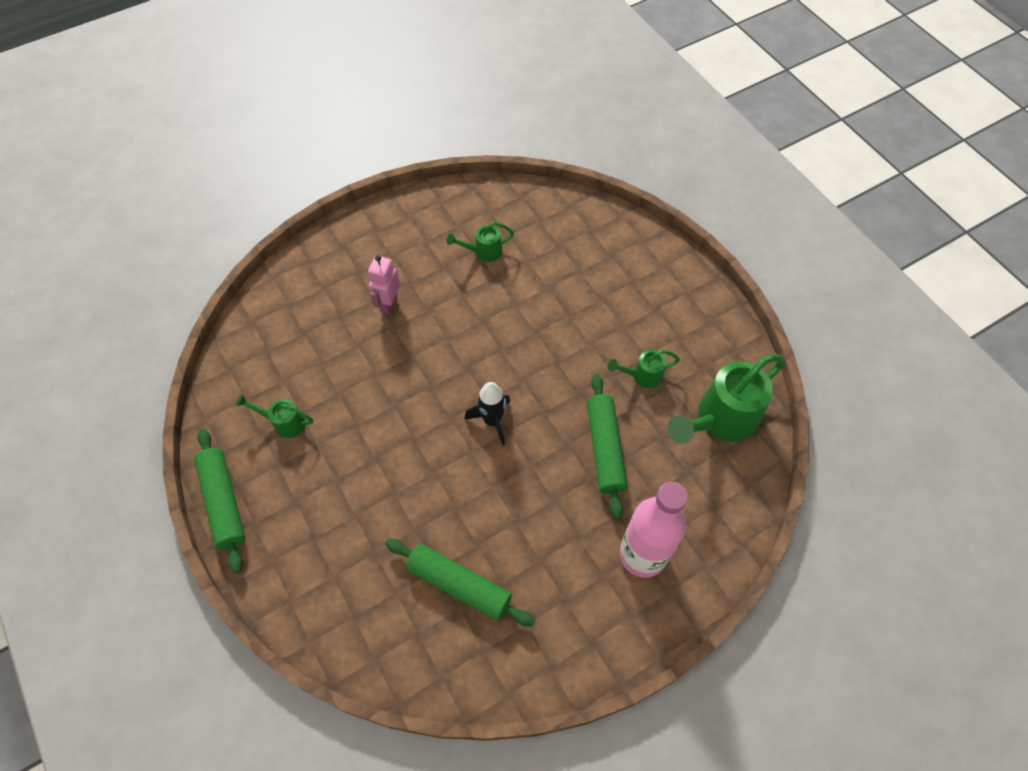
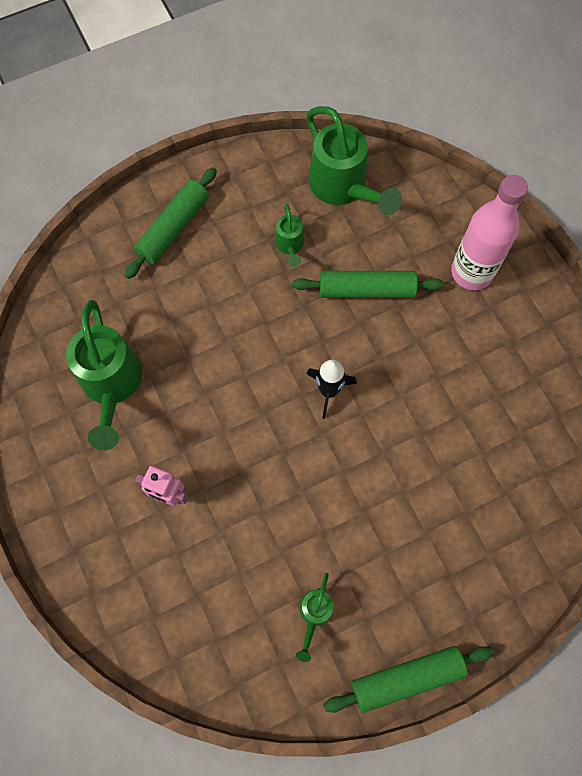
camera: 85 degrees left, 10 degrees up
green rolling pin [385,539,535,627] -> green rolling pin moved to [124,167,217,279]
green watering can [447,222,514,262] -> green watering can [66,300,142,450], size x2.01

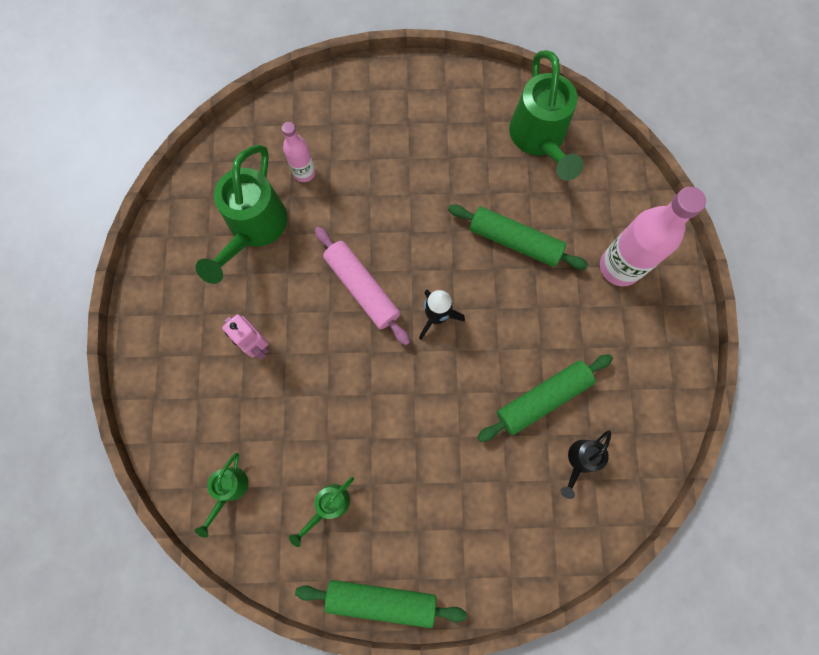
camera: 25 degrees right, 5 degrees up
green rolling pin [124,167,217,279] -> green rolling pin moved to [477,354,613,442]
green watering can [275,204,304,267] -> green watering can moved to [195,453,248,538]
none -> pink bottle [282,122,315,182]
none -> pink rolling pin [315,227,410,345]
none -> black watering can [560,430,612,499]

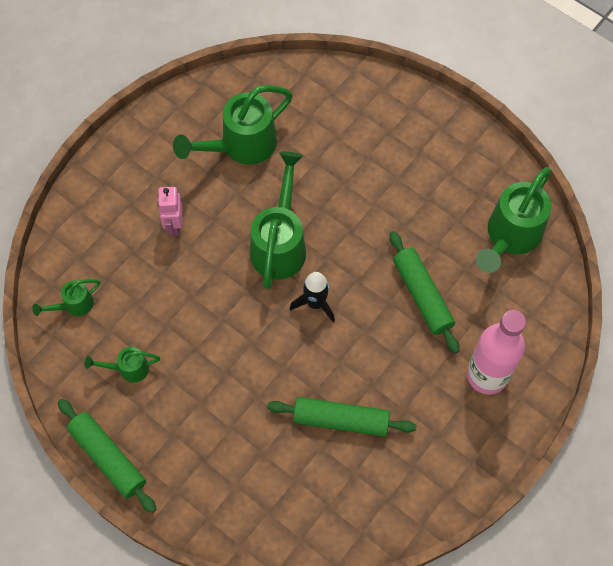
camera: 40 degrees right, 10 degrees down
pink bottle [282,122,315,182] -> none
pink rolling pin [315,227,410,345] -> green watering can [250,151,306,289]
black watering can [560,430,612,499] -> none

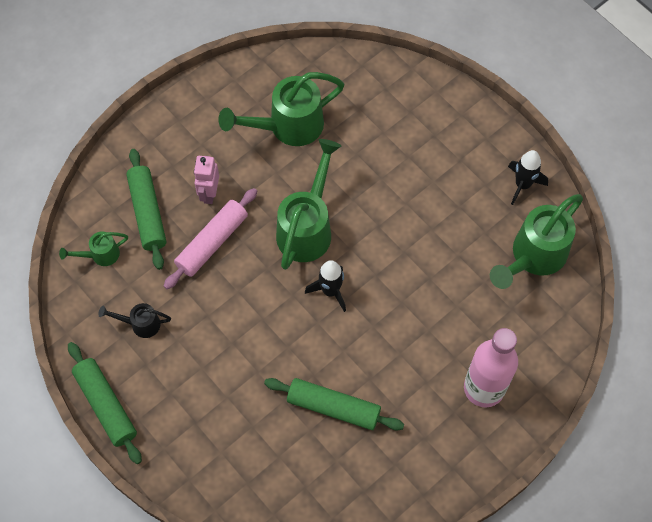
camera: 10 degrees right, 0 degrees up
green watering can [84,347,160,382] -> black watering can [98,303,171,338]
green rolling pin [389,231,460,353] -> green rolling pin moved to [126,149,166,270]
none -> pink rolling pin [164,188,257,289]
none -> black rocket [508,150,548,205]

